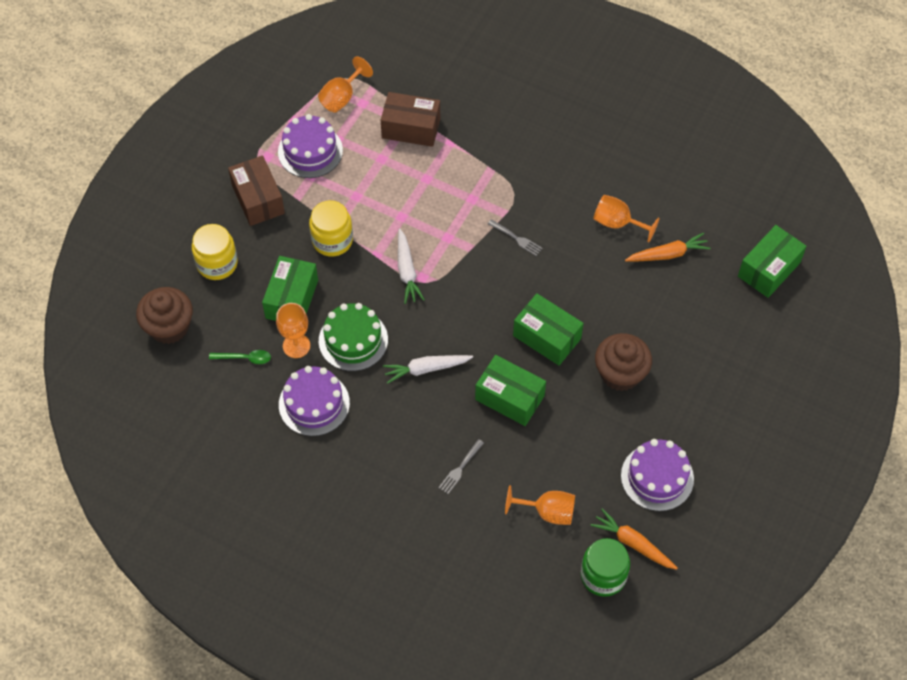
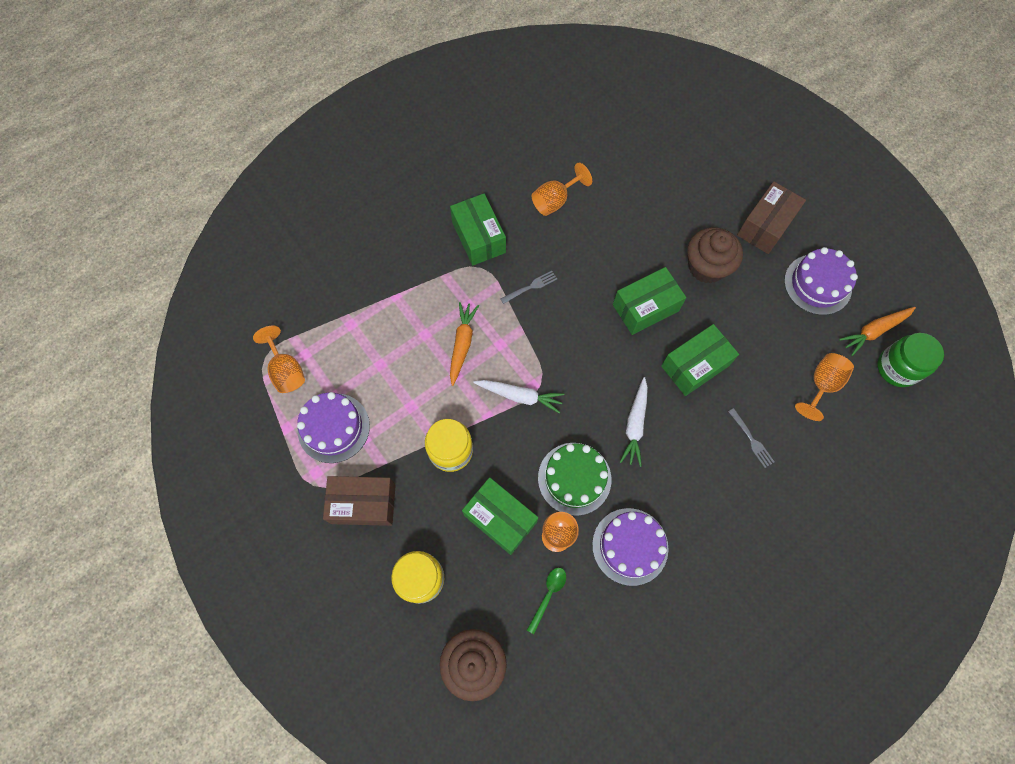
camera: 65 degrees left, 10 degrees up
brown box [381,92,440,147] -> brown box moved to [737,181,806,254]
orange carrot [625,233,711,262] -> orange carrot moved to [450,302,479,386]
green box [738,225,807,298] -> green box moved to [450,194,506,266]

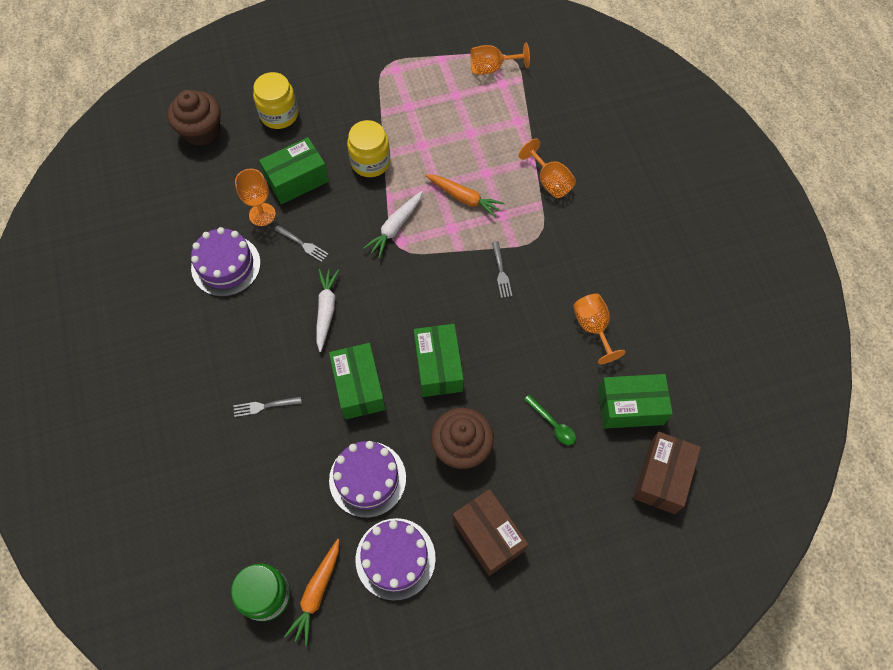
camera: 110 degrees right, 5 degrees down
purple cake [297,392,370,463] -> purple cake moved to [329,441,406,518]
brown box [323,476,396,526] -> brown box moved to [633,432,701,514]
green box [450,194,506,266] -> green box moved to [598,374,673,429]
green spoon [527,568,566,634] -> green spoon moved to [524,395,576,445]
green cake [538,443,611,516] -> grey fork [274,225,329,262]
white carrot [620,377,648,467] -> white carrot turned 60 degrees clockwise [316,269,339,352]
orange goblet [795,353,854,421] -> orange goblet moved to [519,139,576,198]
orange carrot [839,307,916,356] -> orange carrot turned 150 degrees counterclockwise [284,539,339,646]

